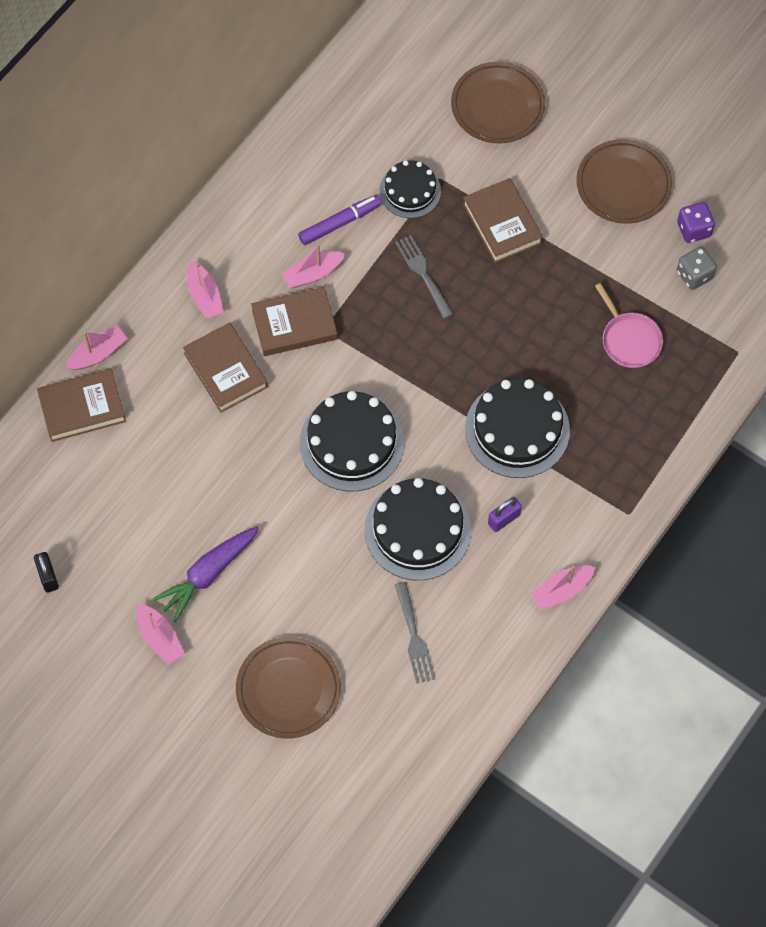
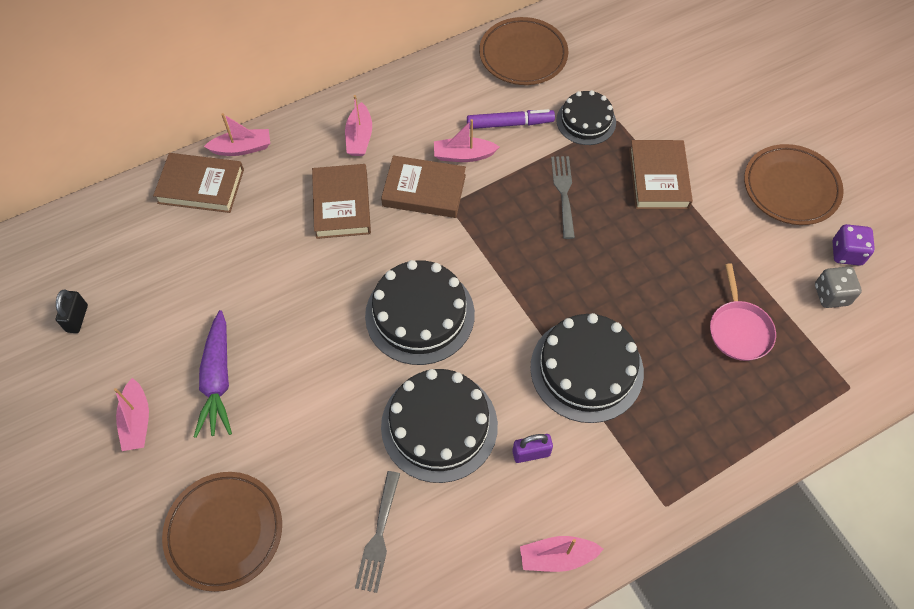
camera: 25 degrees right, 5 degrees down
purple carrot [152,527,259,622] -> purple carrot turned 75 degrees counterclockwise [194,310,232,438]
brown plate [451,62,545,144] -> brown plate moved to [479,17,568,85]

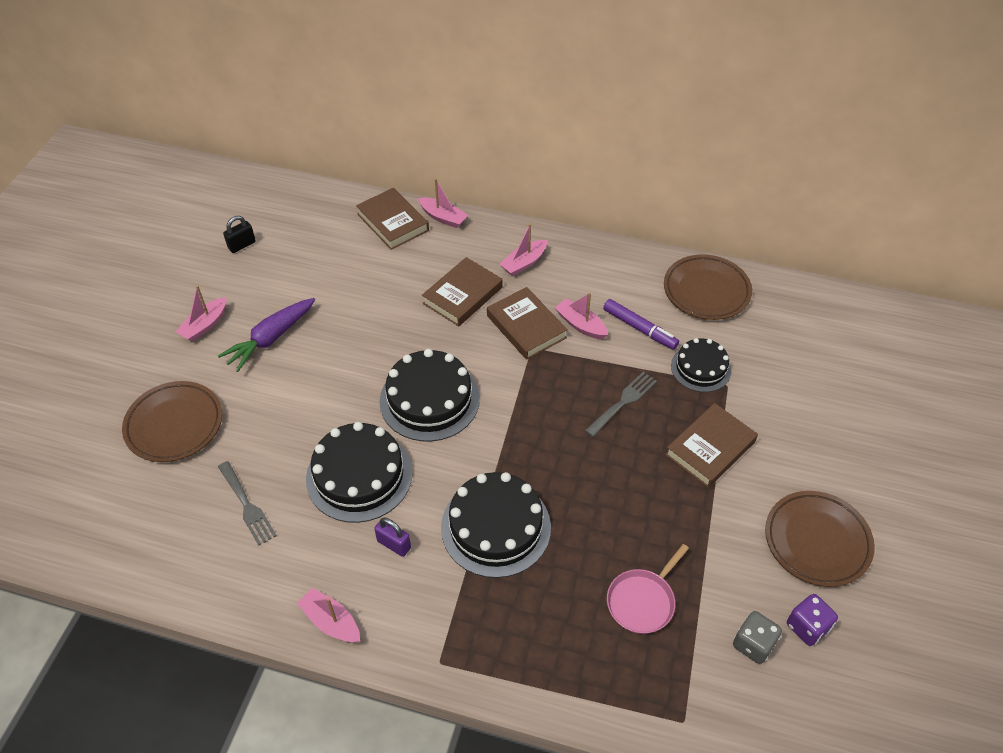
camera: 45 degrees right, 10 degrees down
grey fork [355,471,400,593] -> grey fork turned 90 degrees counterclockwise [218,461,277,546]

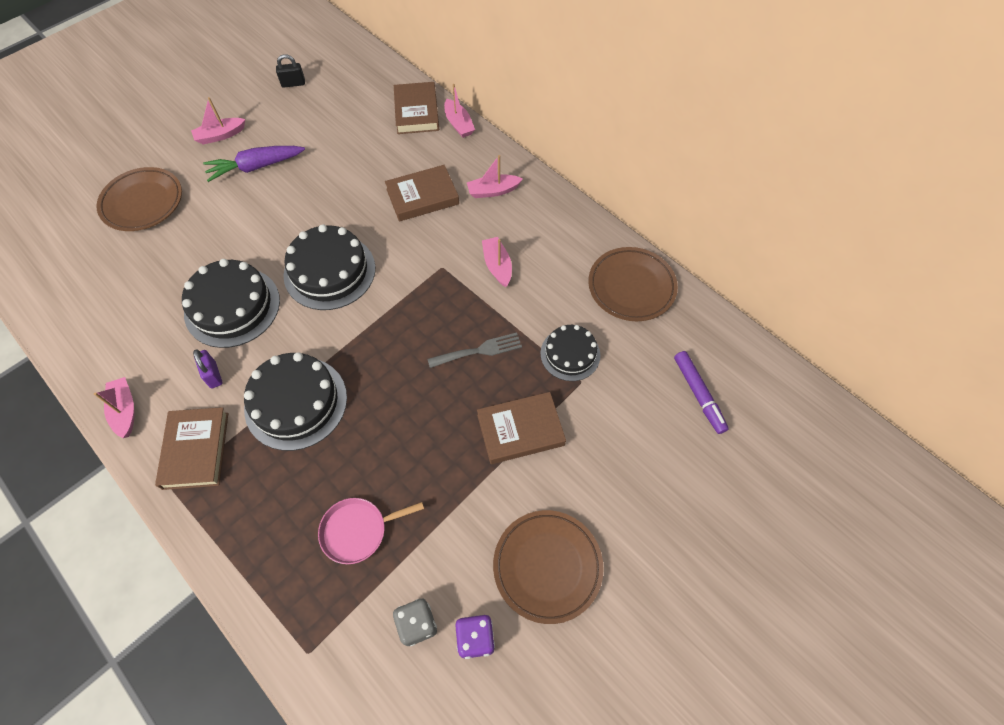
camera: 30 degrees right, 10 degrees up
grey fork [218,461,277,546] -> none
brown book [487,287,568,360] -> brown book moved to [155,407,228,490]
purple marker [603,299,679,350] -> purple marker moved to [674,351,729,434]

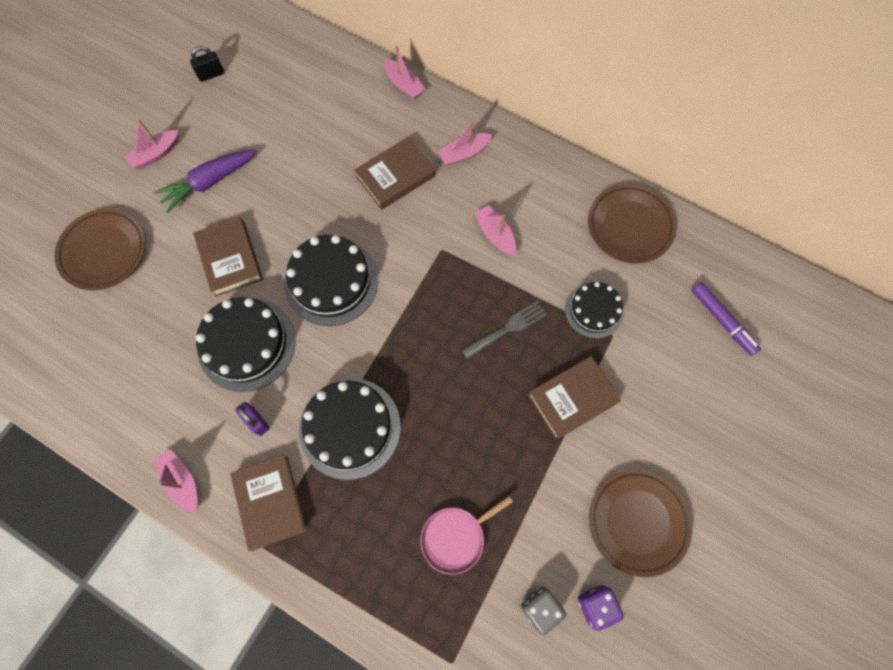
camera: 15 degrees left, 10 degrees up
brown book [394,82,439,134] -> brown book moved to [193,217,263,297]

